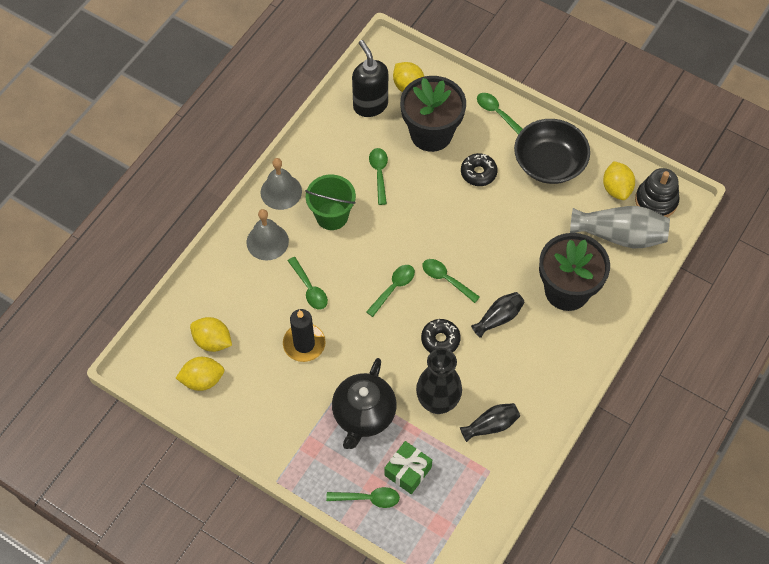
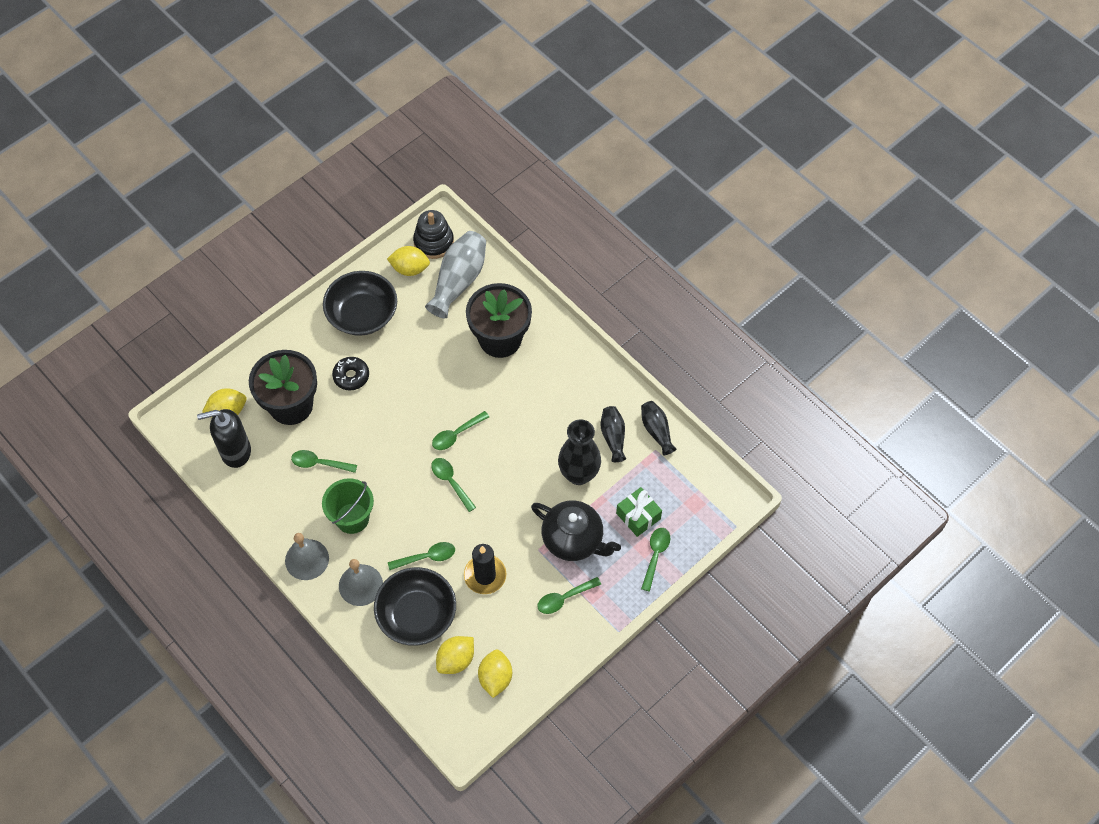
camera: 75 degrees left, 0 degrees up
black donut [421,319,461,353] -> none
black vase [471,292,525,338] -> black vase moved to [641,401,676,455]
green spoon [477,93,522,135] -> green spoon moved to [537,577,601,614]
none -> black bowl [374,567,456,646]

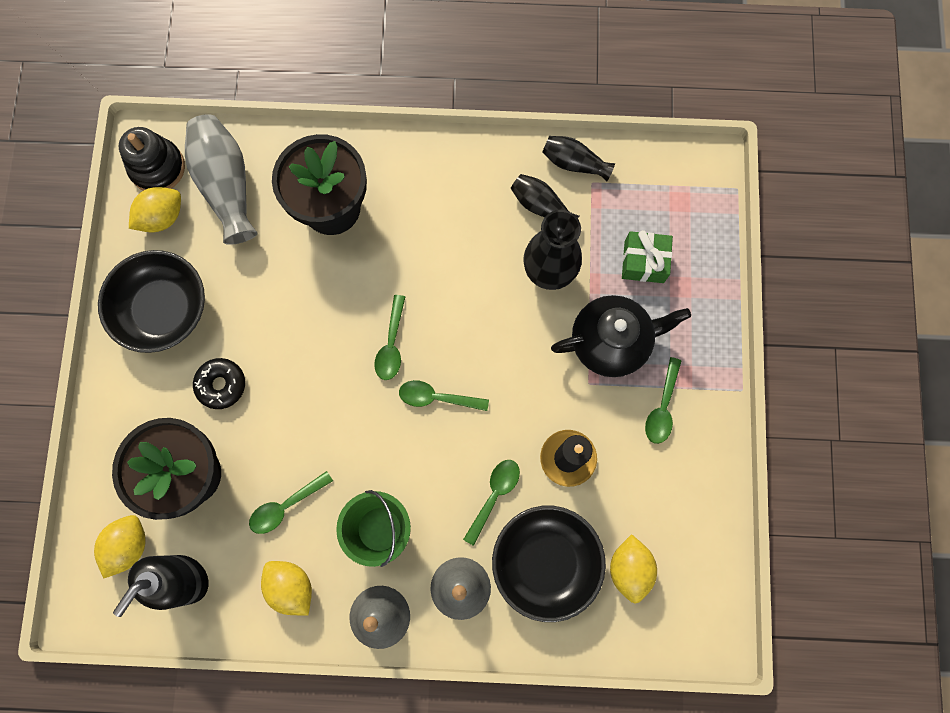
camera: 45 degrees left, 15 degrees up
yellow lemon [478,649,512,698] -> yellow lemon moved to [261,561,312,616]
green spoon [641,528,670,591] -> none

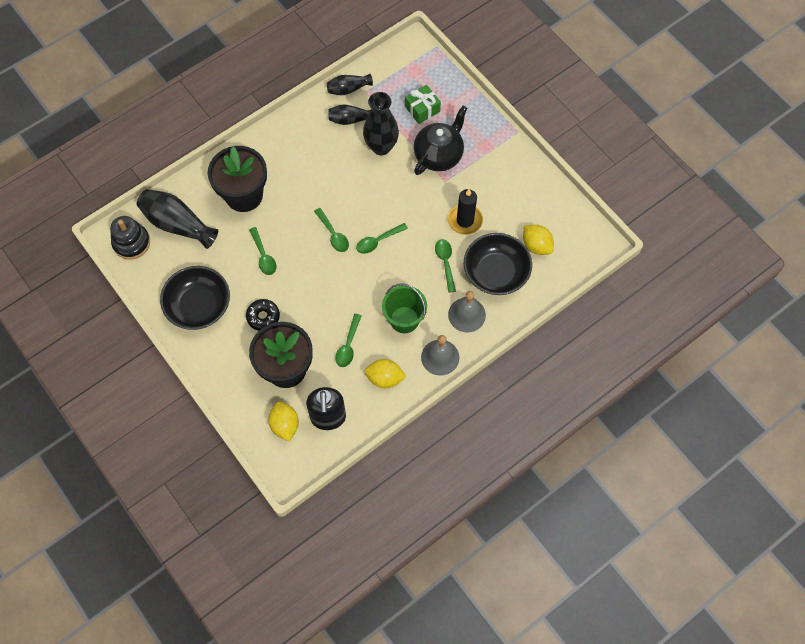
camera: 40 degrees left, 10 degrees down
yellow lemon [129,187,181,232] -> none
grey vase [185,114,258,245] -> black vase [137,189,218,249]
green spoon [645,357,681,444] -> green spoon moved to [249,227,276,275]

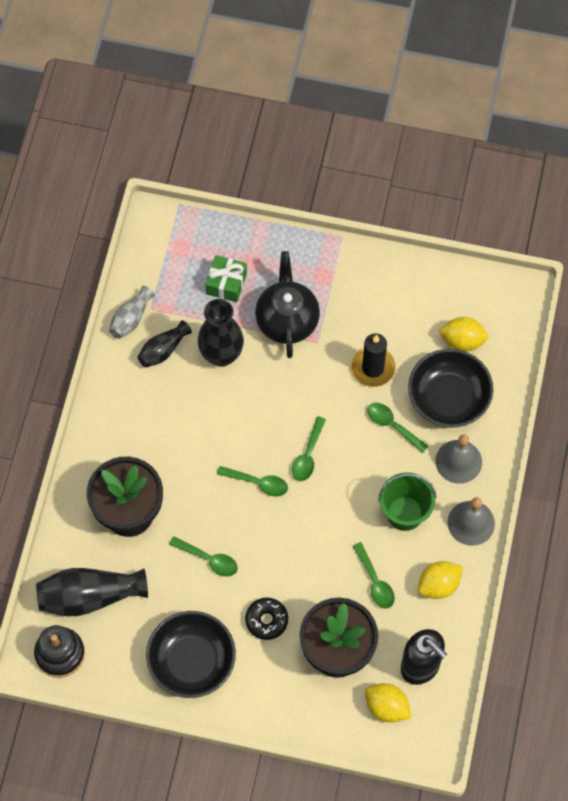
camera: 40 degrees left, 0 degrees up
black vase [327,74,373,95] -> grey vase [109,286,155,339]

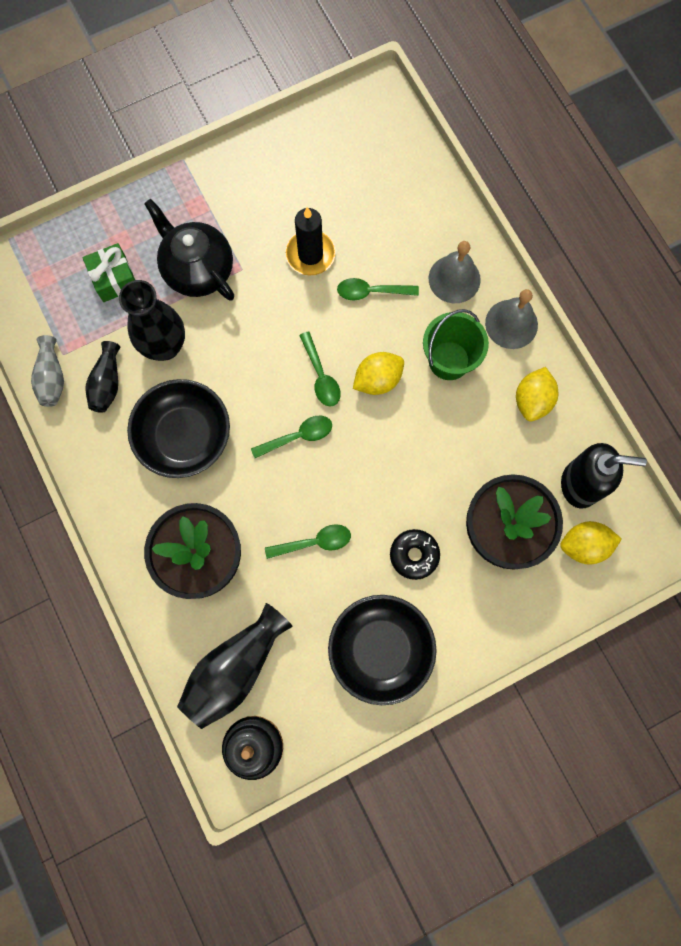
camera: 40 degrees left, 10 degrees up
green spoon [353,542,395,609] -> none
black bowl [408,349,493,427] -> black bowl moved to [127,379,230,478]
yellow lemon [438,317,488,351] -> yellow lemon moved to [353,352,404,395]

